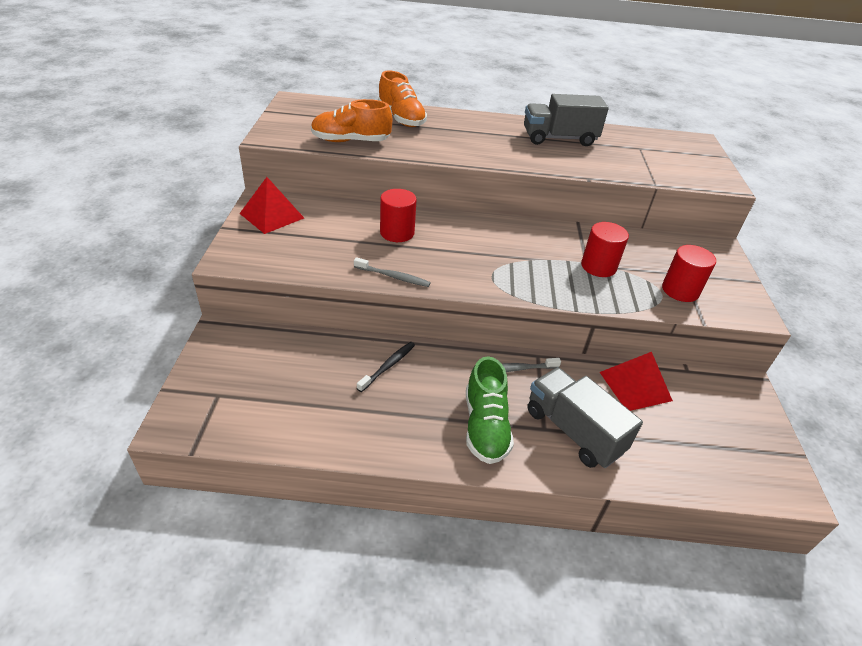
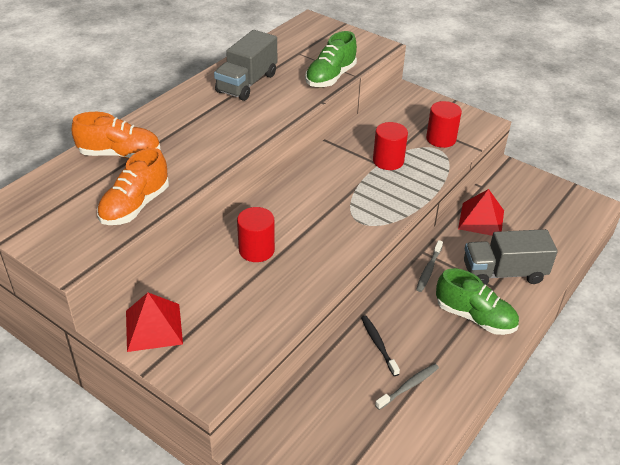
camera: 55 degrees left, 0 degrees up
grey toothbrush [354,257,431,287] -> grey toothbrush moved to [375,364,439,410]
none -> green shoe [305,31,357,87]

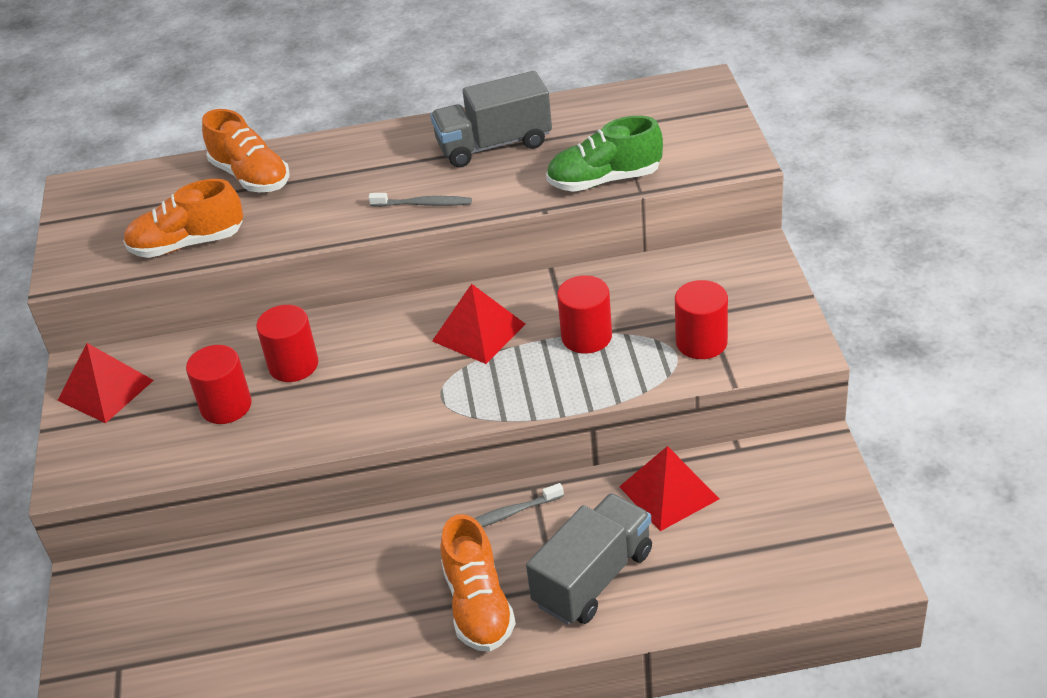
camera: 50 degrees right, 0 degrees up
black toothbrush [361,315,400,376] -> none
grey toothbrush [375,364,439,410] -> grey toothbrush moved to [368,193,472,207]
green shoe [436,268,519,335] -> orange shoe [440,514,516,652]
grey truck [464,229,558,285] -> grey truck turned 90 degrees clockwise [526,493,652,625]
none -> red cylinder [186,345,252,424]
none -> red pyramid [432,284,525,364]

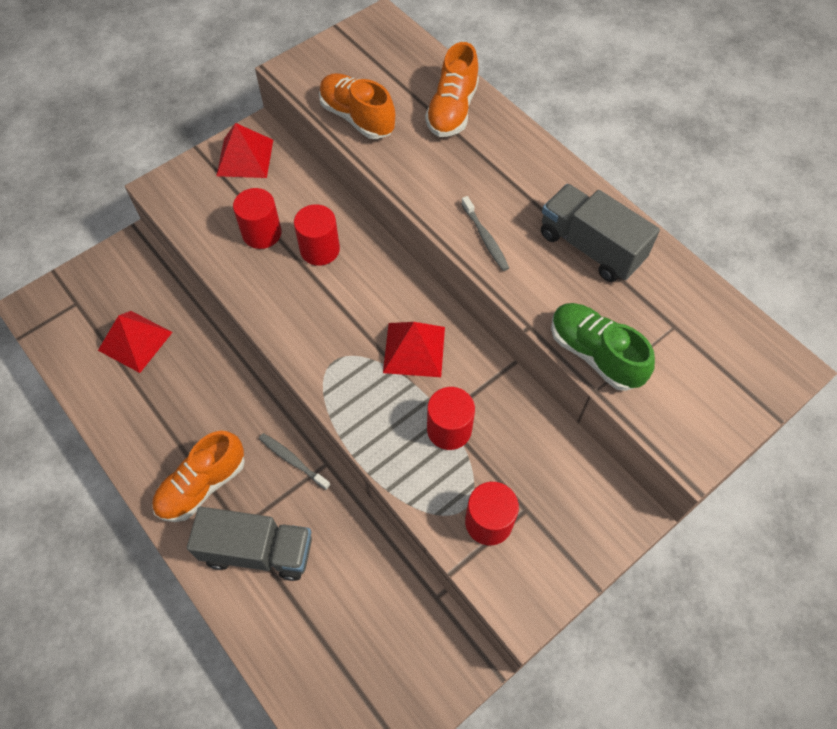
camera: 55 degrees right, 20 degrees up
red pyramid [619,446,719,531] -> red pyramid moved to [98,311,173,373]

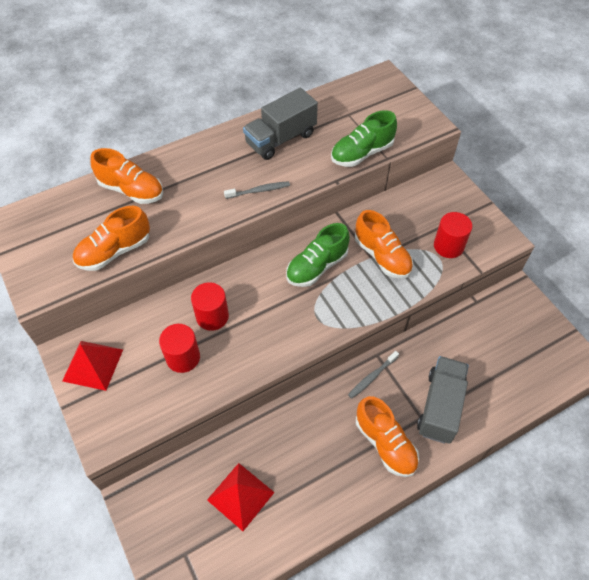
camera: 80 degrees left, 5 degrees down
red pyramid [383,322,445,377] -> green shoe [286,223,350,287]
red cylinder [427,387,475,450] -> orange shoe [355,210,413,279]

